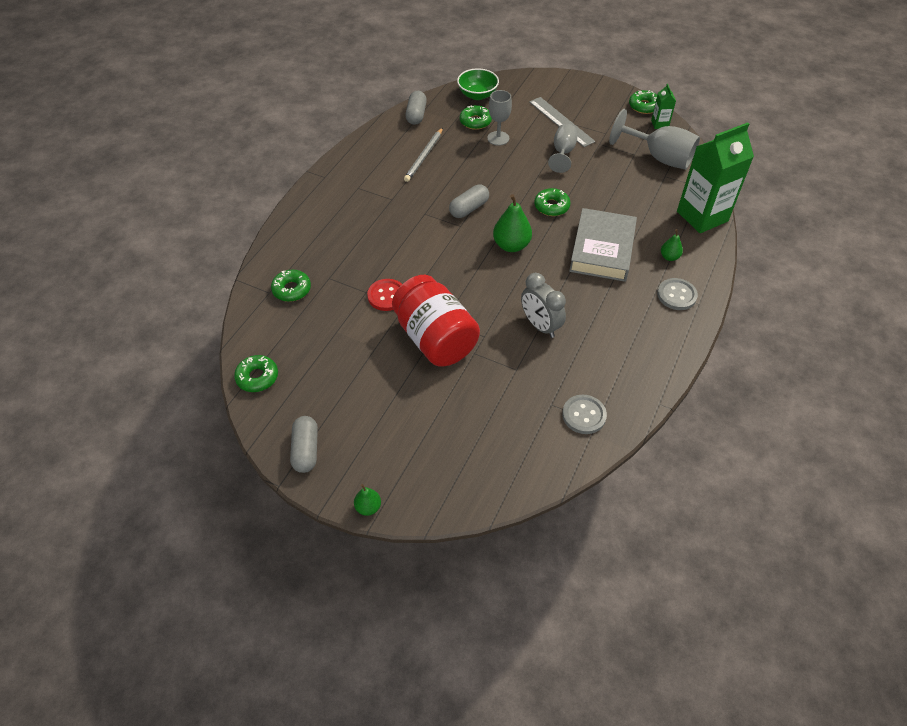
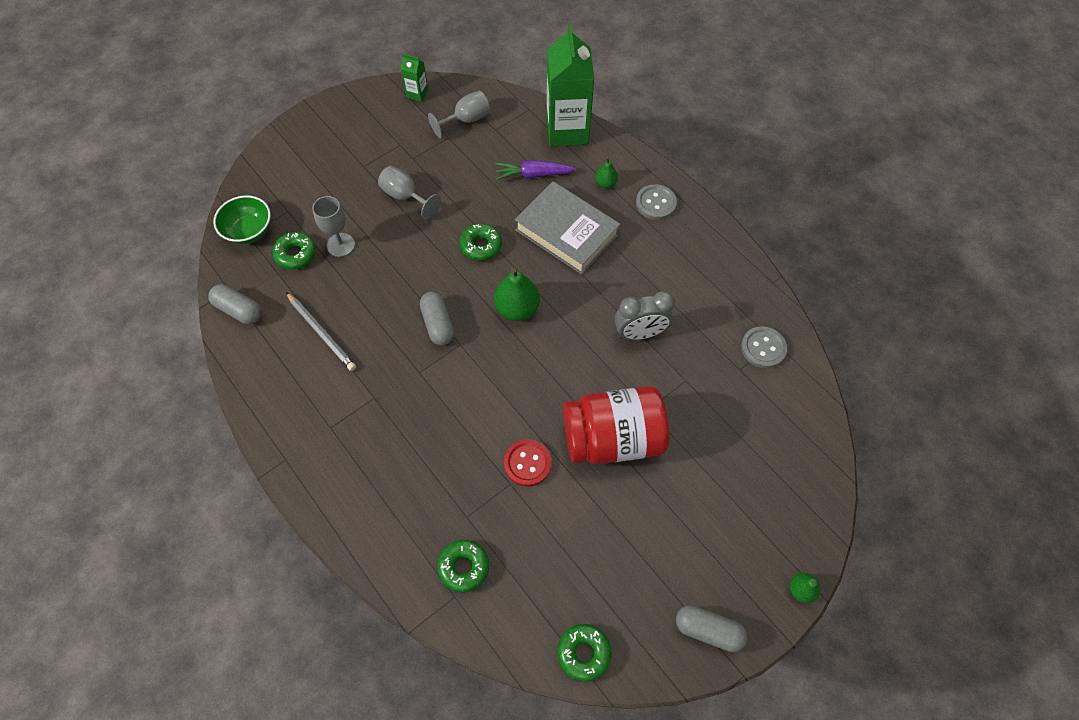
camera: 65 degrees left, 10 degrees up
grey ruler [529,97,596,147] -> none
grey goblet [609,109,700,170] -> grey goblet [428,91,490,138], size x0.63
green donut [629,90,657,114] -> none
none -> purple carrot [495,160,576,180]

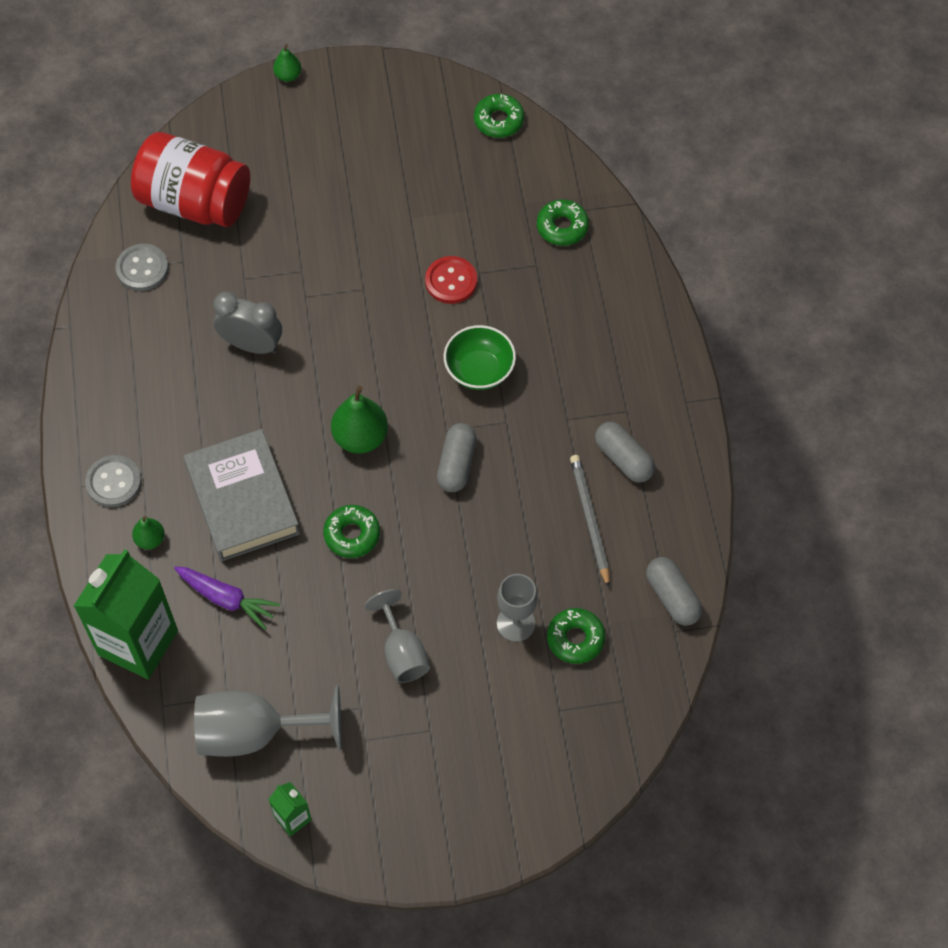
camera: 150 degrees left, 0 degrees up
green bowl [213,195,271,244] -> green bowl moved to [444,325,516,390]
grey goblet [428,91,490,138] -> grey goblet [194,686,342,757], size x1.60
red jar [563,386,669,465] -> red jar moved to [131,132,250,227]
grey capsule [676,605,747,652] -> grey capsule moved to [595,422,655,482]

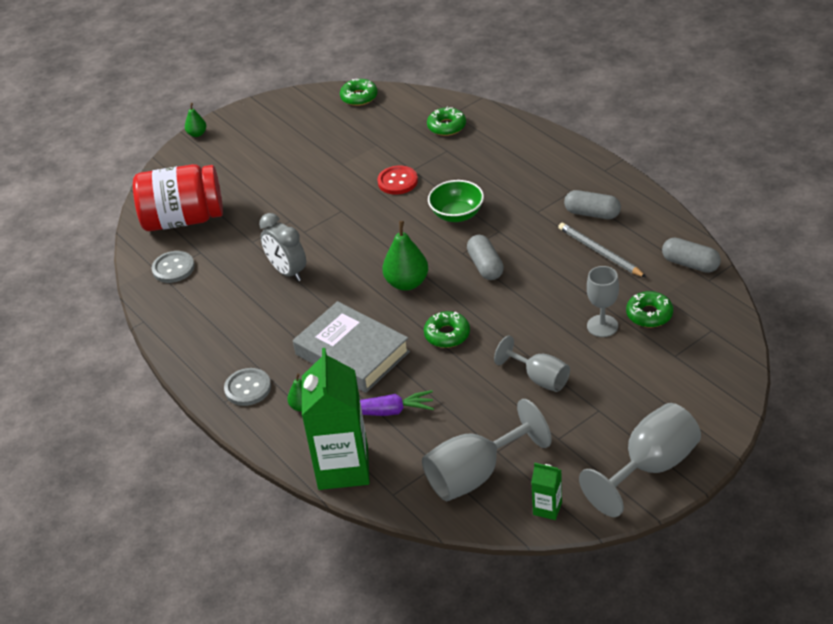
camera: 25 degrees left, 20 degrees down
grey clock [213,292,282,354] -> grey clock turned 120 degrees counterclockwise [259,213,306,281]
none -> grey goblet [579,403,701,517]

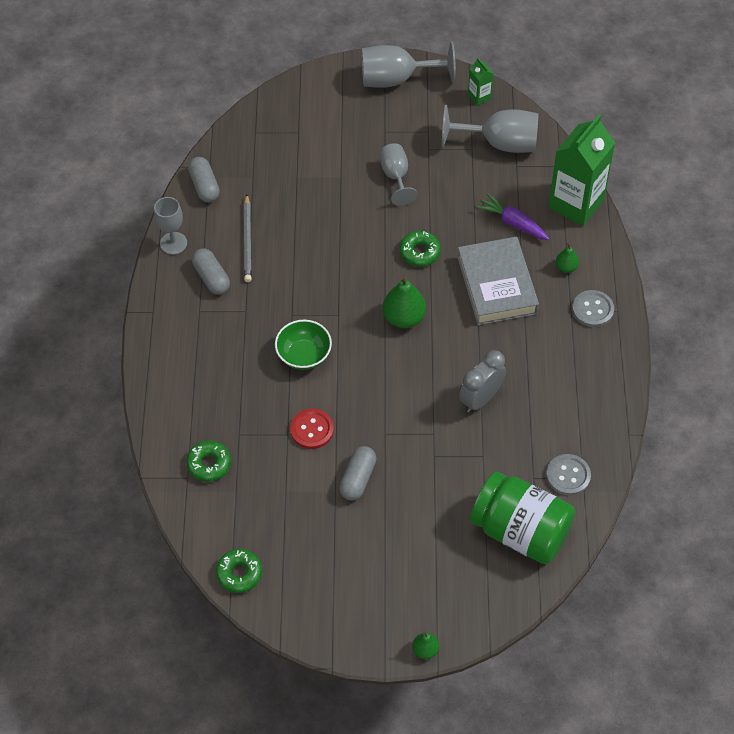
camera: 145 degrees left, 15 degrees up
red jar [133,164,223,231] -> green jar [470,472,575,564]
grey clock [259,213,306,281] -> grey clock turned 135 degrees counterclockwise [459,350,506,413]
grey capsule [467,235,504,280] -> grey capsule moved to [339,446,377,501]
grey goblet [587,266,619,337] -> grey goblet moved to [154,197,187,255]
green donut [626,291,673,327] -> none

